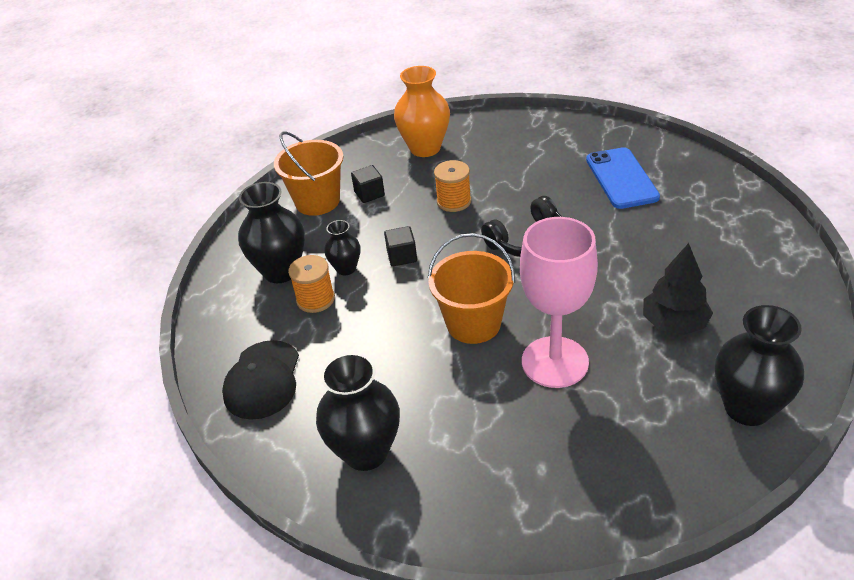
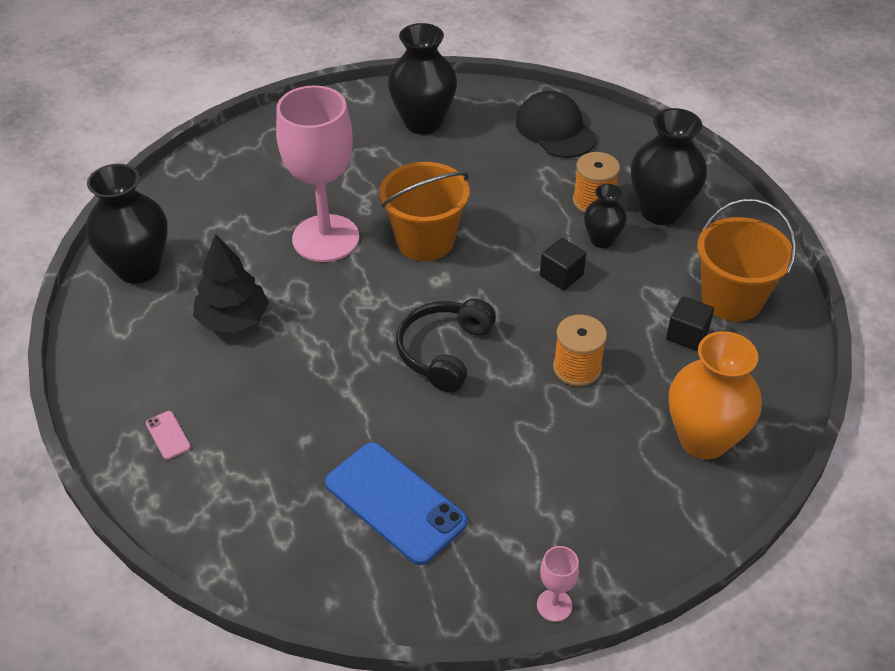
camera: 140 degrees right, 5 degrees up
none -> pink phone [146,411,191,460]
none -> pink goblet [537,546,579,622]

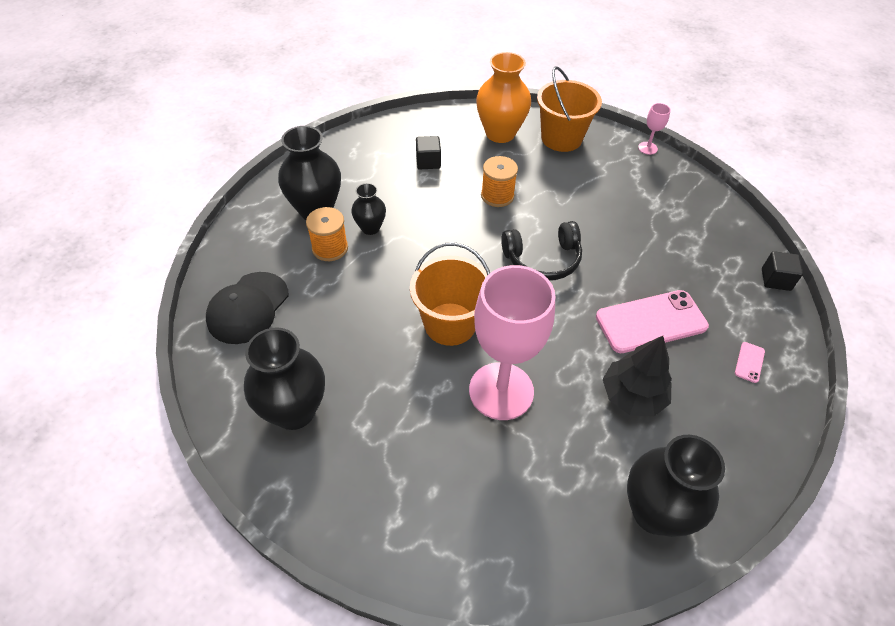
camera: 125 degrees left, 5 degrees up
blue phone [325,442,468,565] -> none
black cube [540,238,586,290] -> black cube moved to [762,251,803,291]
orange bucket [697,199,796,321] -> orange bucket moved to [537,66,602,152]
none -> pink phone [596,290,709,353]

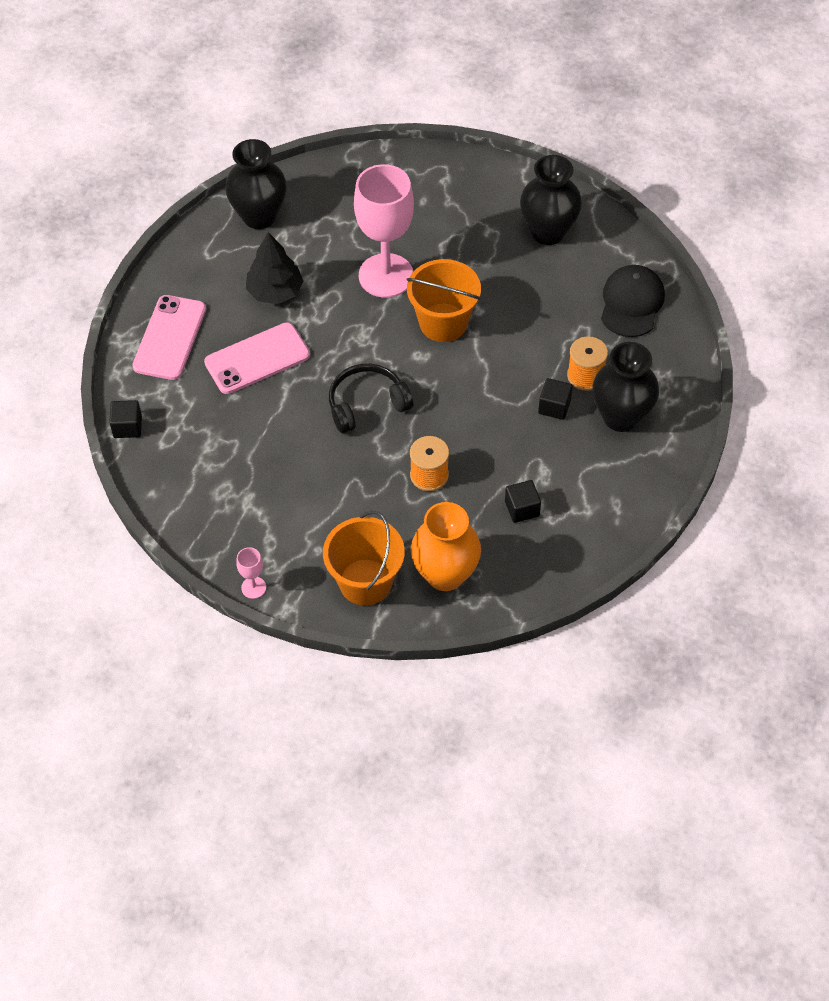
camera: 170 degrees right, 5 degrees up
black vase [351,183,386,235] -> black cube [538,378,573,420]
pink phone [735,342,765,383] -> pink phone [132,295,206,380], size x2.43

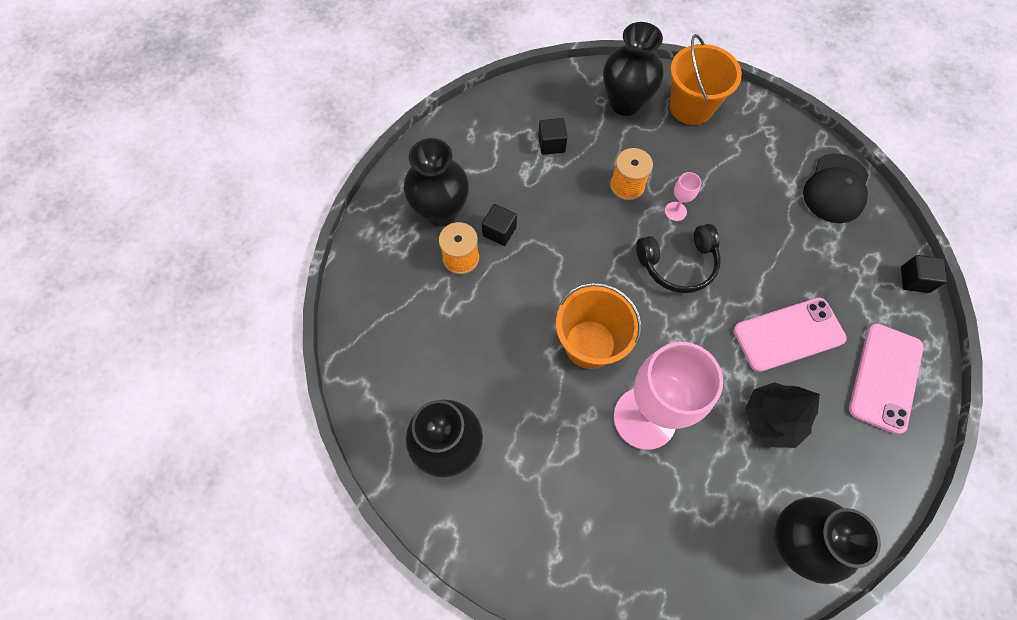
camera: 170 degrees left, 10 degrees up
pink goblet [236,547,266,599] -> pink goblet moved to [665,172,701,221]
orange vase [410,502,481,591] -> black vase [603,22,664,116]
black cap [601,265,665,337] -> black cap moved to [803,153,869,223]

